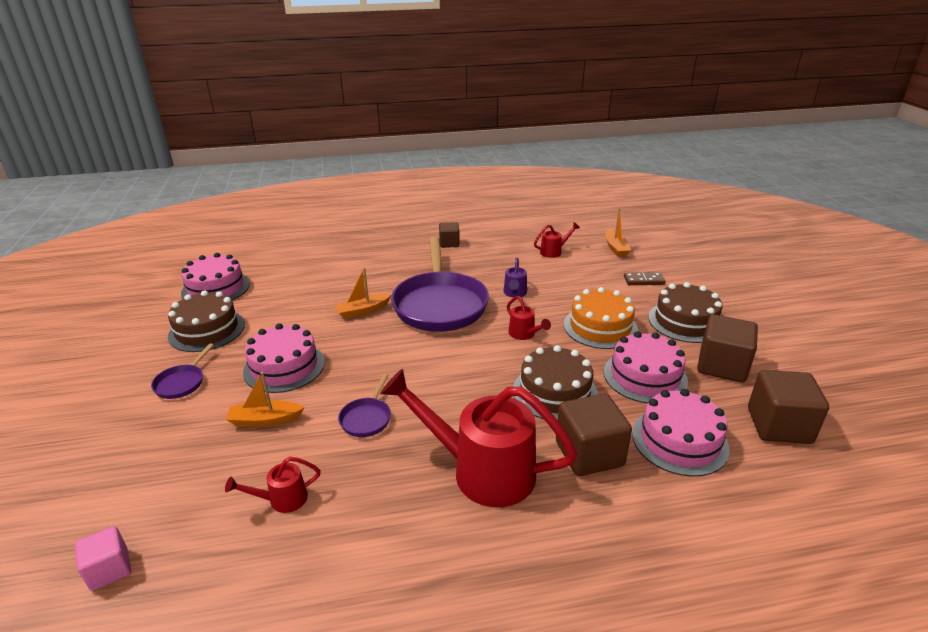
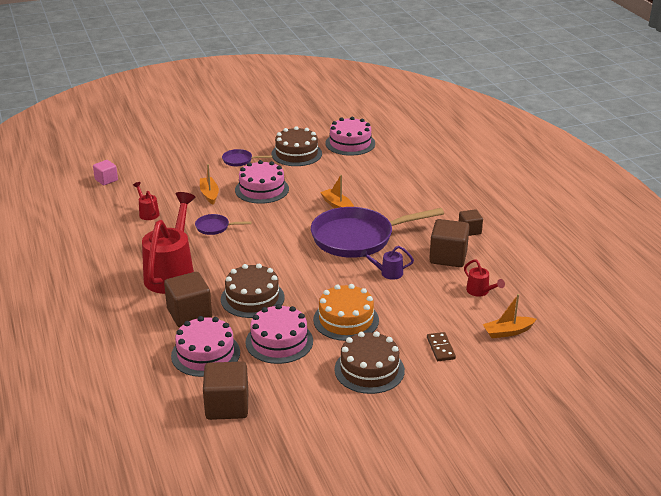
camera: 80 degrees right, 0 degrees up
red watering can [507,296,551,340] -> none
brown cube [697,314,758,383] -> brown cube moved to [429,219,470,267]

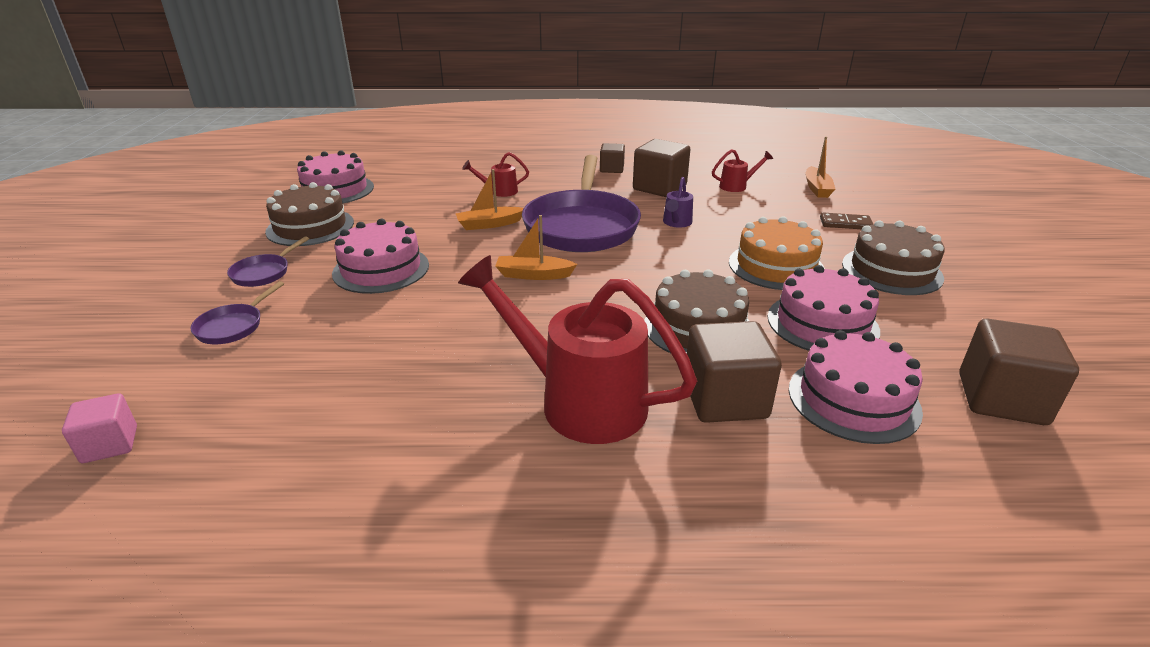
camera: 70 degrees left, 0 degrees up
red watering can [133,182,160,220] -> red watering can moved to [462,152,529,197]
purple pan [195,214,252,235] -> purple pan moved to [190,281,284,344]
orange boat [200,164,219,205] -> orange boat moved to [495,215,577,280]

